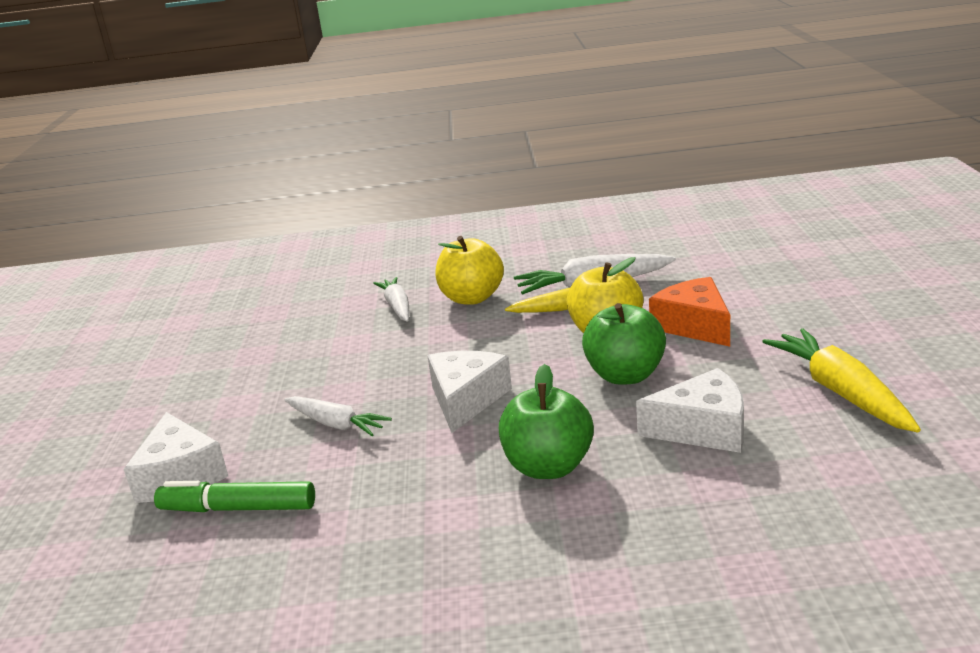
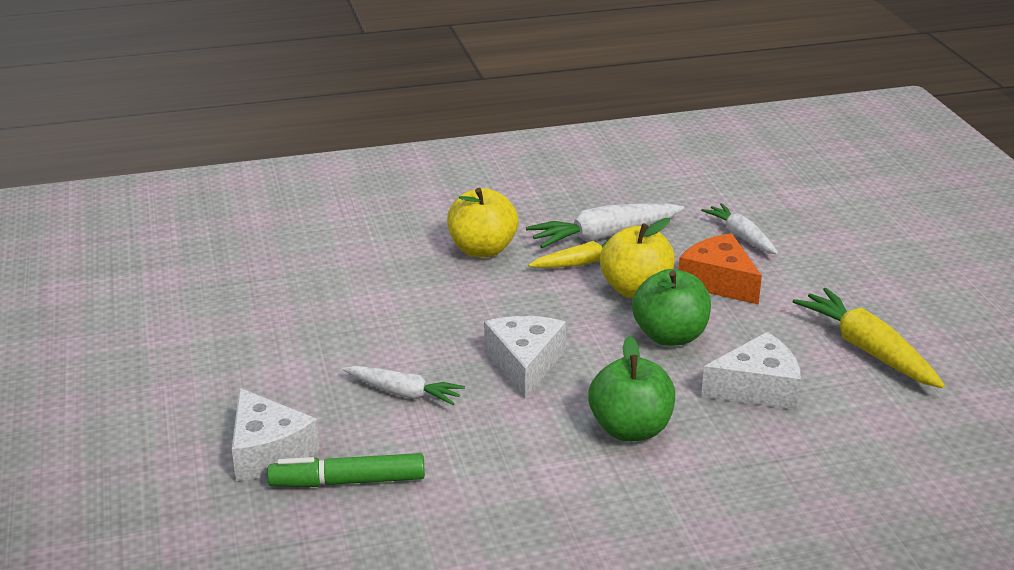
camera: 15 degrees left, 5 degrees up
white carrot [373,277,409,322] -> white carrot moved to [701,203,778,254]

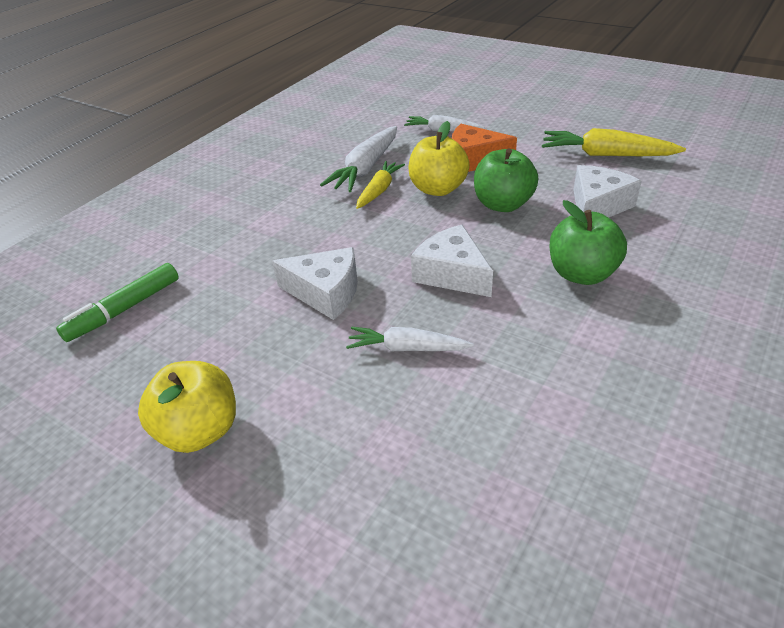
camera: 40 degrees left, 10 degrees up
white cheese [232,388,320,481] -> white cheese moved to [272,247,358,320]
green marker [267,453,425,487] -> green marker moved to [56,263,179,342]
white carrot [343,366,465,405] -> white carrot turned 150 degrees counterclockwise [346,327,473,351]
yellow apple [447,188,518,258] -> yellow apple moved to [138,361,236,453]

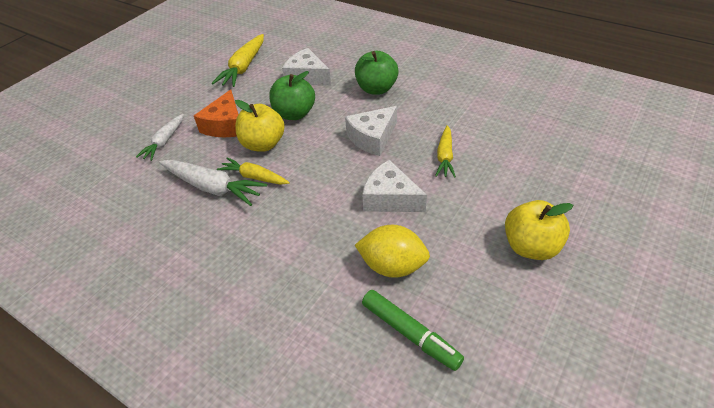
camera: 90 degrees left, 5 degrees up
white cheese [272,247,358,320] -> white cheese turned 75 degrees counterclockwise [362,160,427,212]
white carrot [346,327,473,351] -> yellow carrot [435,125,456,178]
none -> yellow lemon [355,225,430,278]

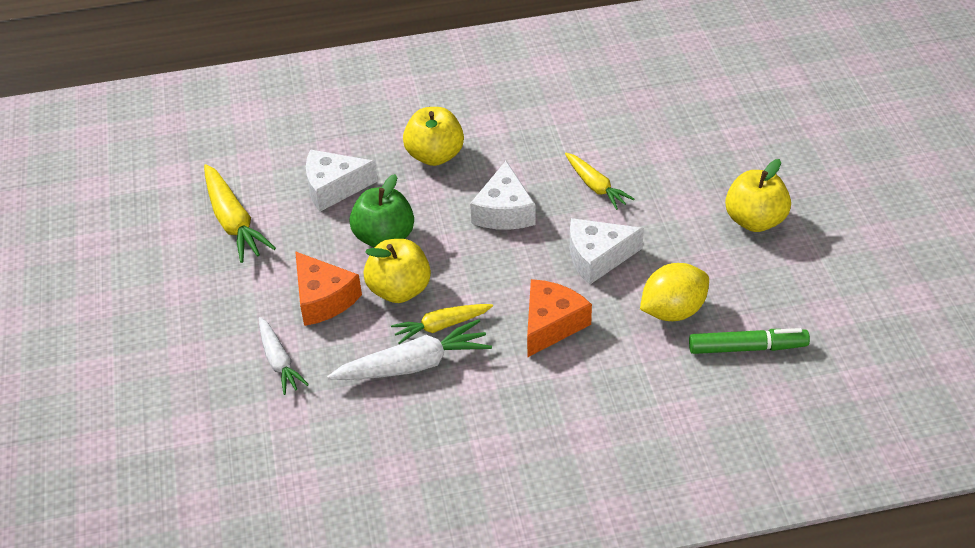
camera: 45 degrees left, 0 degrees up
green apple [355,51,399,95] -> yellow apple [403,107,464,166]
none -> orange cheese [527,279,592,357]

